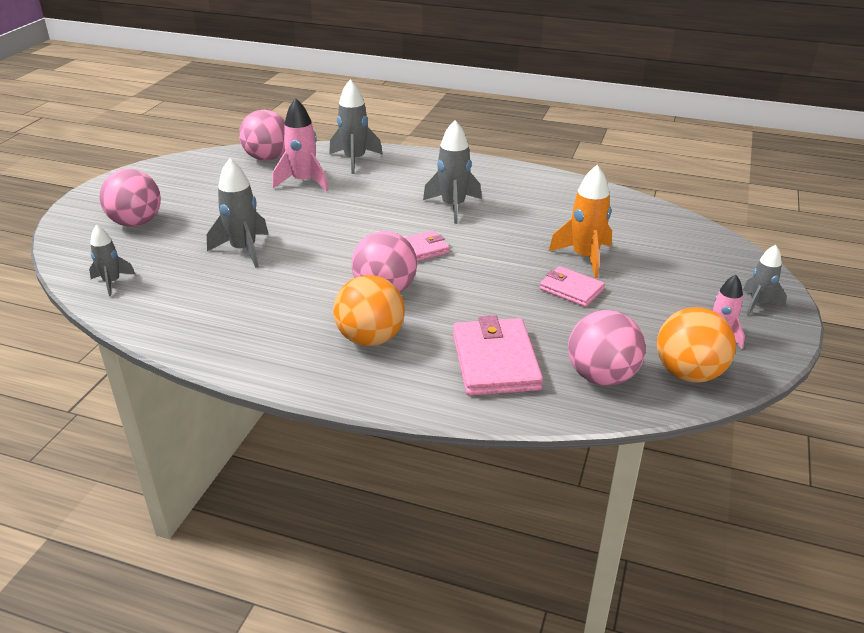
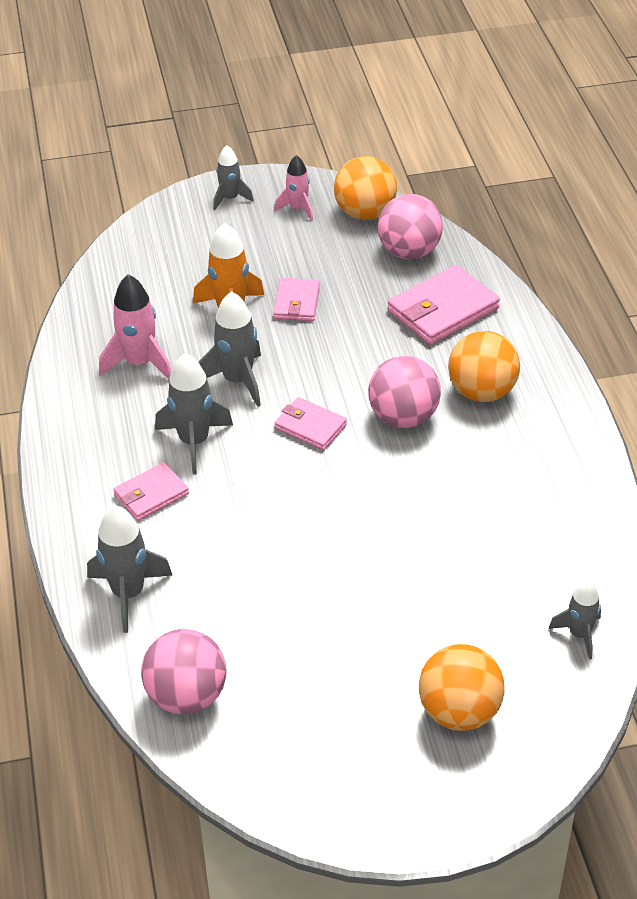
camera: 120 degrees left, 10 degrees up
pink ball [100,169,161,227] -> orange ball [419,644,505,731]
grey rocket [207,158,269,268] -> grey rocket moved to [199,291,261,407]
pink rocket [272,98,329,192] -> pink rocket moved to [99,274,172,379]
none -> pink wallet [113,462,189,521]

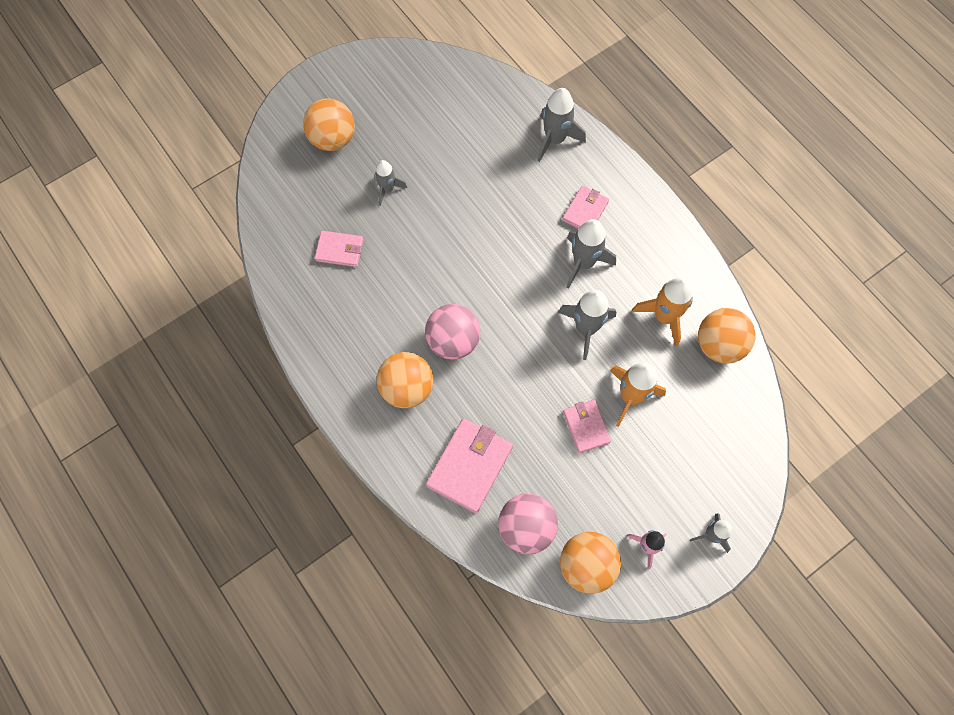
camera: 155 degrees right, 25 degrees up
pink rocket [99,274,172,379] -> orange rocket [632,277,693,347]
pink ball [141,629,226,715] -> none
pink wallet [275,397,347,450] -> pink wallet moved to [315,231,363,267]
grey rocket [549,580,601,659] -> grey rocket moved to [375,160,407,206]
none -> orange ball [698,308,756,364]

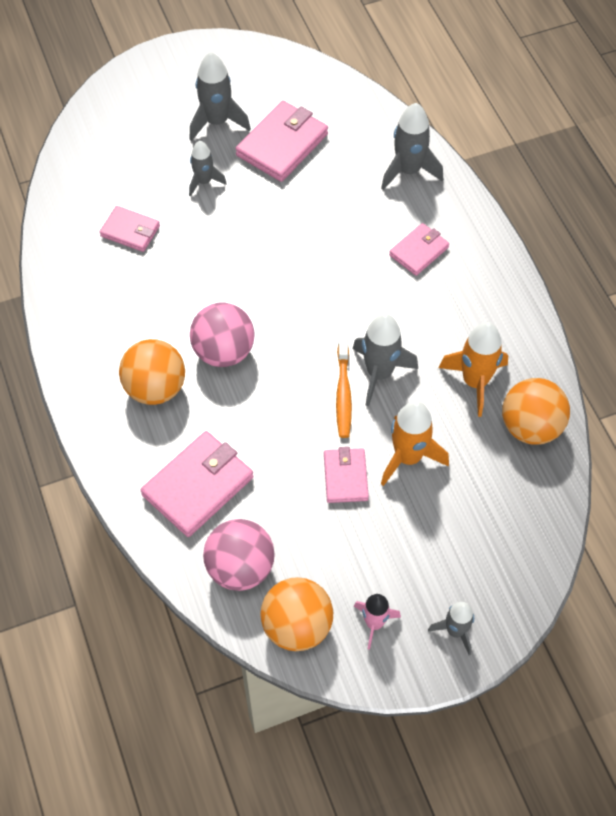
camera: 15 degrees right, 10 degrees down
orange ball [303,98,355,151] -> none
grey rocket [567,219,616,289] -> grey rocket moved to [189,52,251,141]
none -> pink wallet [235,101,328,182]
none -> orange toothbrush [336,337,352,438]

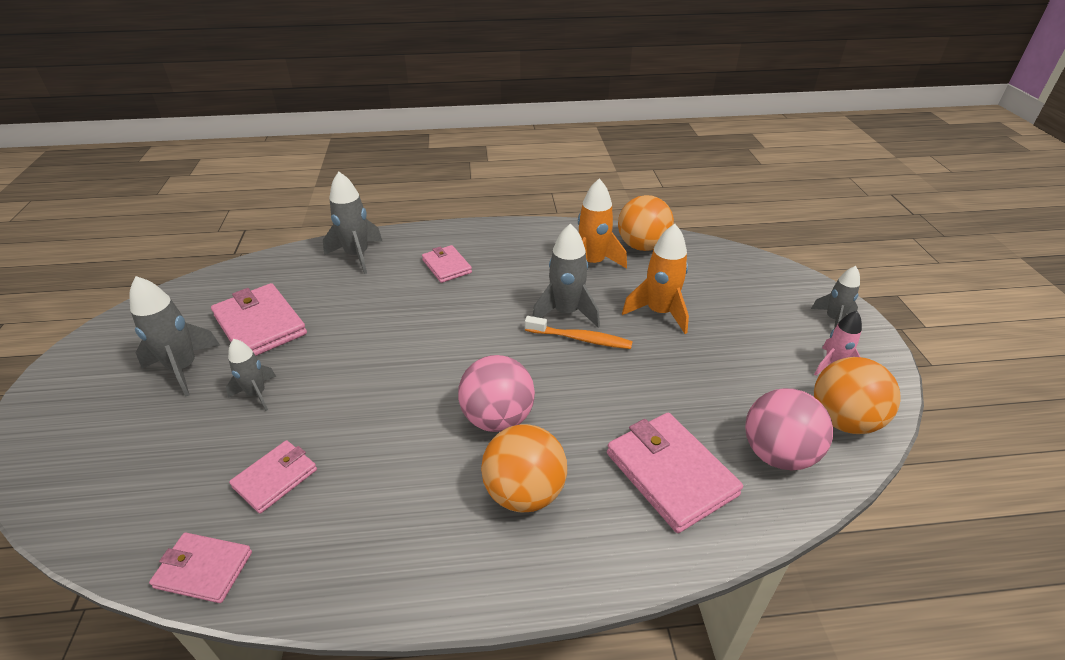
camera: 75 degrees left, 20 degrees down
pink wallet [324,447,369,503] -> pink wallet moved to [149,533,252,603]

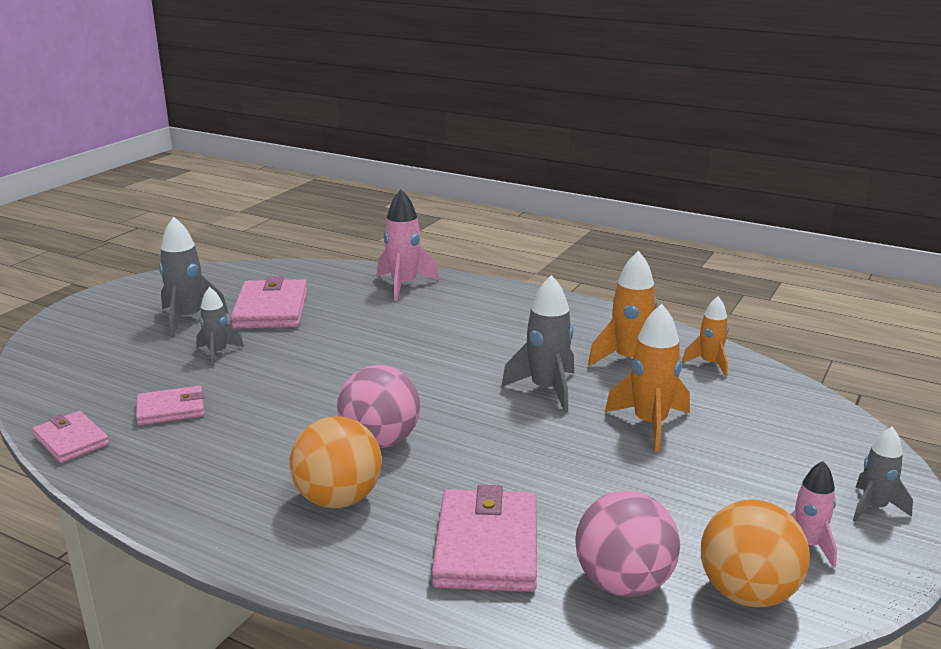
camera: 35 degrees right, 15 degrees down
grey rocket [323,171,382,274] -> pink rocket [377,190,440,301]
pink wallet [422,245,472,283] -> none
orange toothbrush [525,316,633,349] -> none
orange ball [618,195,674,251] -> orange rocket [682,297,729,376]

